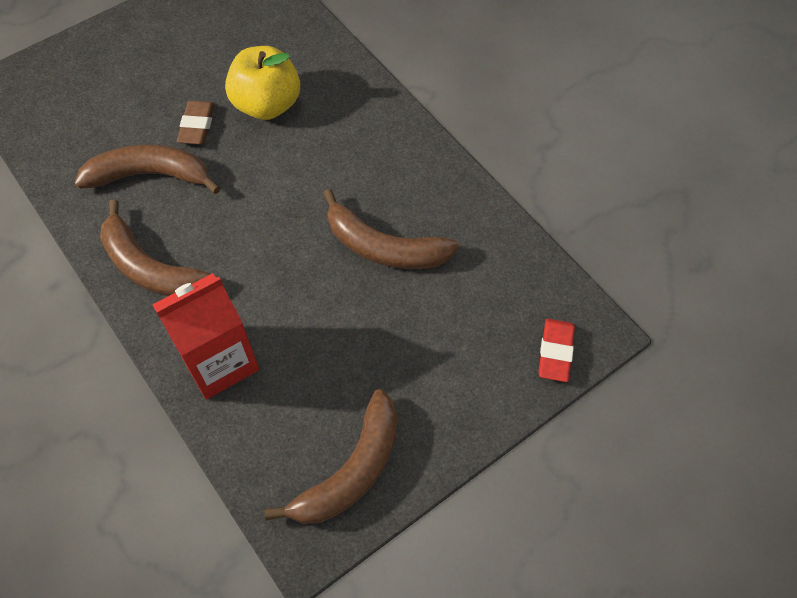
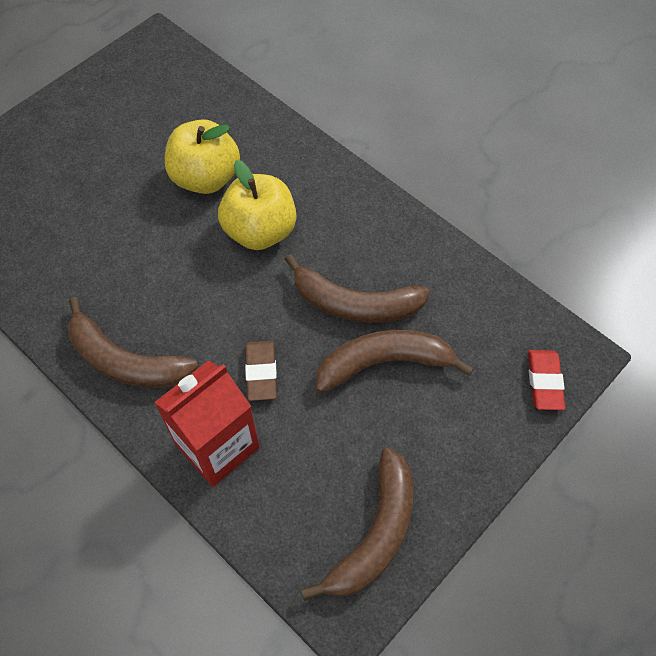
camera: 10 degrees left, 0 degrees up
brown banana [74,144,221,194] -> brown banana moved to [316,330,474,393]
brown eraser [177,100,215,145] -> brown eraser moved to [245,341,277,401]
none -> yellow apple [218,160,297,250]

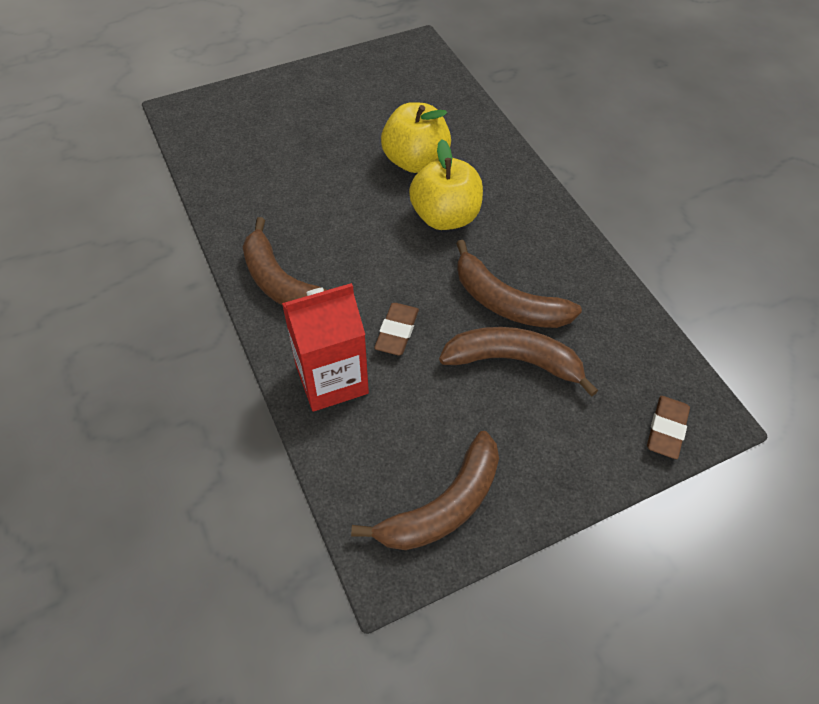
camera: 20 degrees right, 5 degrees down
red eraser [528,350,565,410] -> brown eraser [647,396,690,459]

